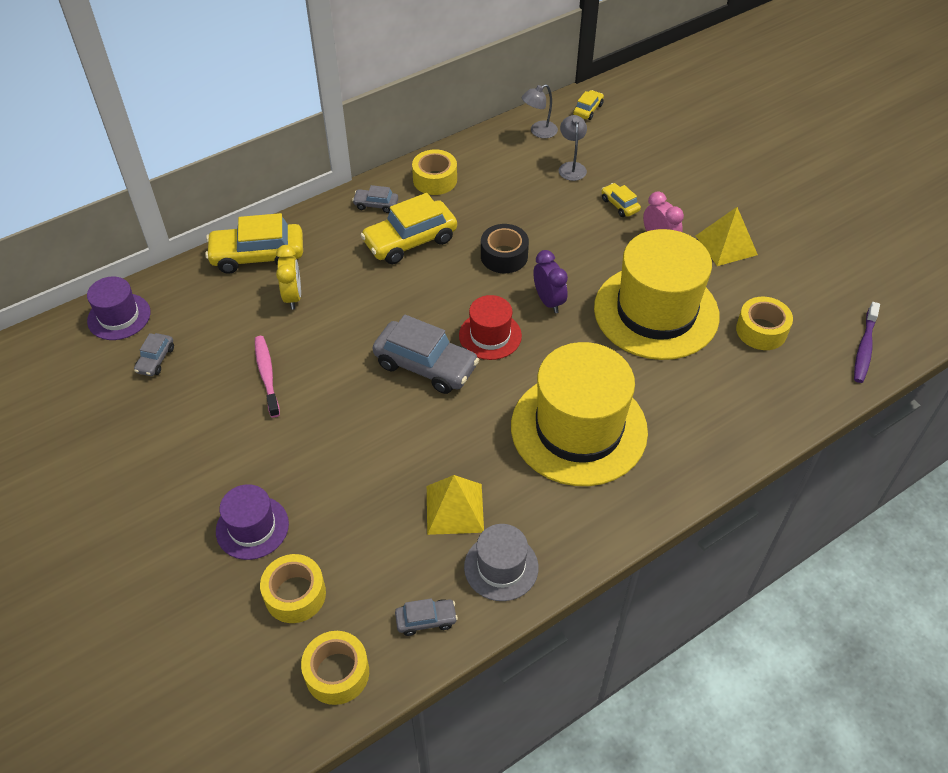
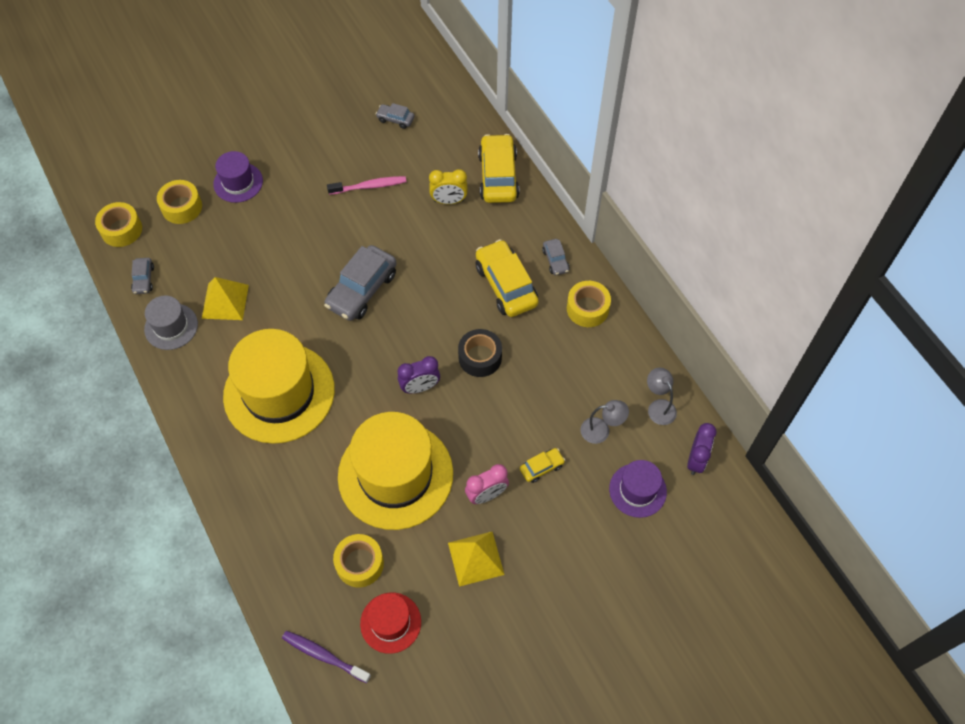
camera: 95 degrees right, 10 degrees up
purple hat [87,277,150,340] -> purple hat moved to [609,460,667,518]
grey car [352,185,398,213] -> grey car turned 150 degrees clockwise [542,239,570,275]
red hat [459,295,522,360] -> red hat moved to [360,593,421,654]
yellow car [573,90,604,120] -> purple clock [687,423,717,475]

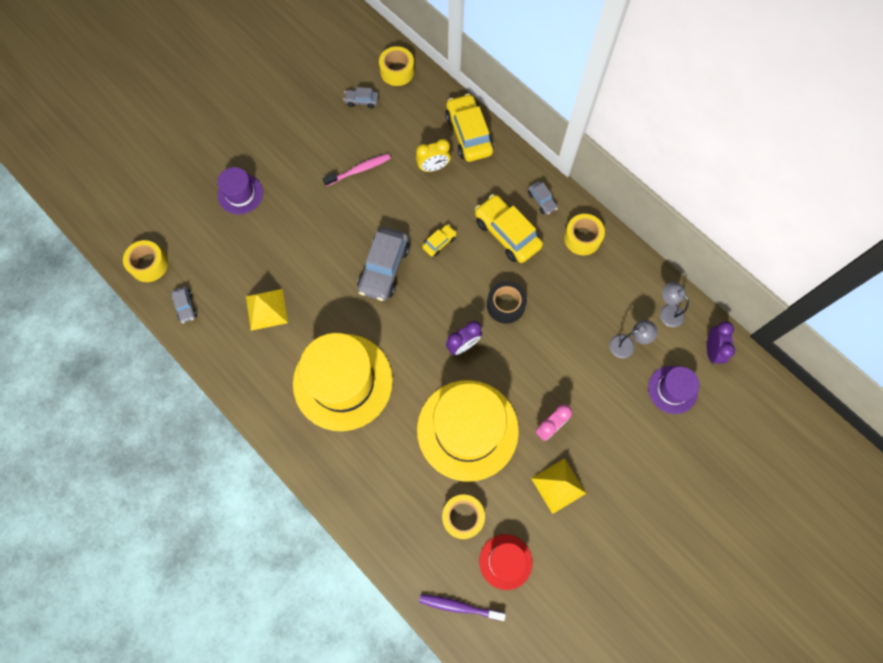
camera: 15 degrees left, 10 degrees up
grey hat [144,296,198,350] -> none
yellow tape [157,180,202,224] -> yellow tape moved to [379,46,414,86]
yellow car [520,448,565,483] -> yellow car moved to [422,224,457,256]

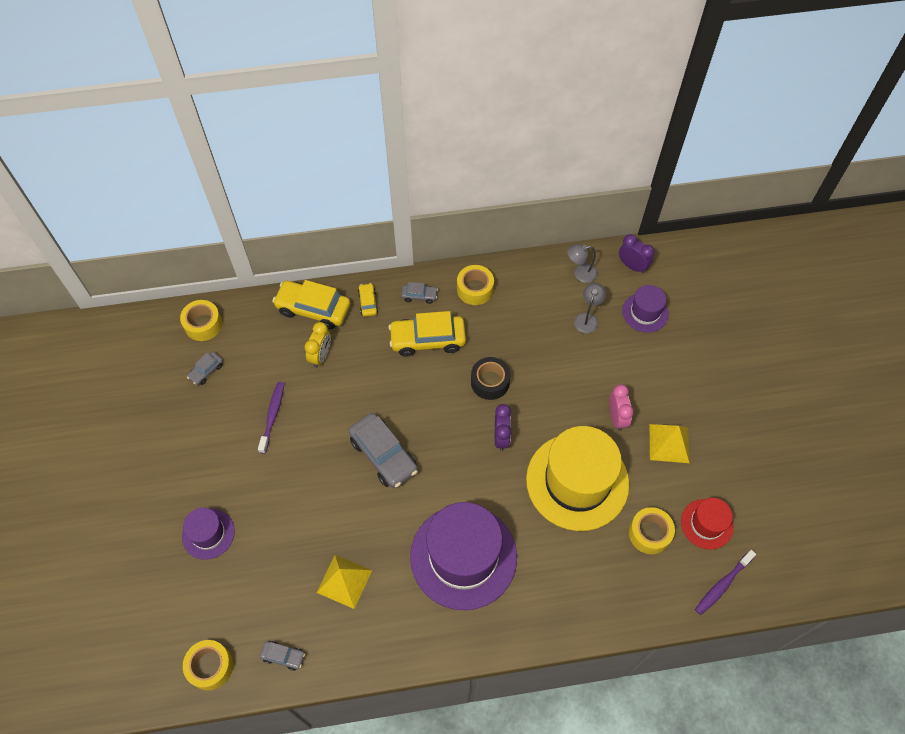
camera: 55 degrees left, 10 degrees down
yellow hat [293,333,393,431] -> purple hat [410,502,517,610]
pink toothbrush [323,153,391,186] -> purple toothbrush [258,381,284,454]
yellow car [422,224,457,256] -> yellow car moved to [358,283,378,317]

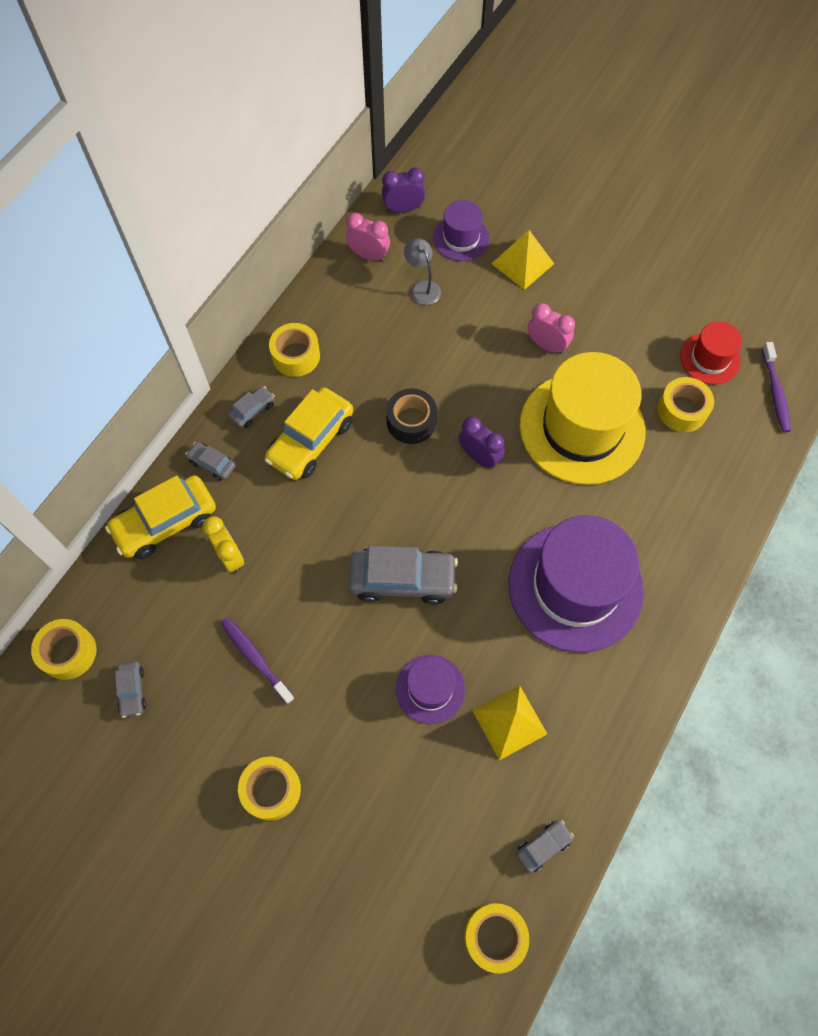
camera: 50 degrees left, 5 degrees up
purple hat [182,508,235,560] -> purple hat moved to [396,655,465,724]
yellow car [358,283,378,317] -> grey car [186,442,236,481]
grey lamp [567,244,598,283] -> pink clock [346,213,390,262]
yellow pyramid [650,424,689,463] -> yellow pyramid moved to [492,230,554,290]
none -> yellow tape [238,756,301,821]

